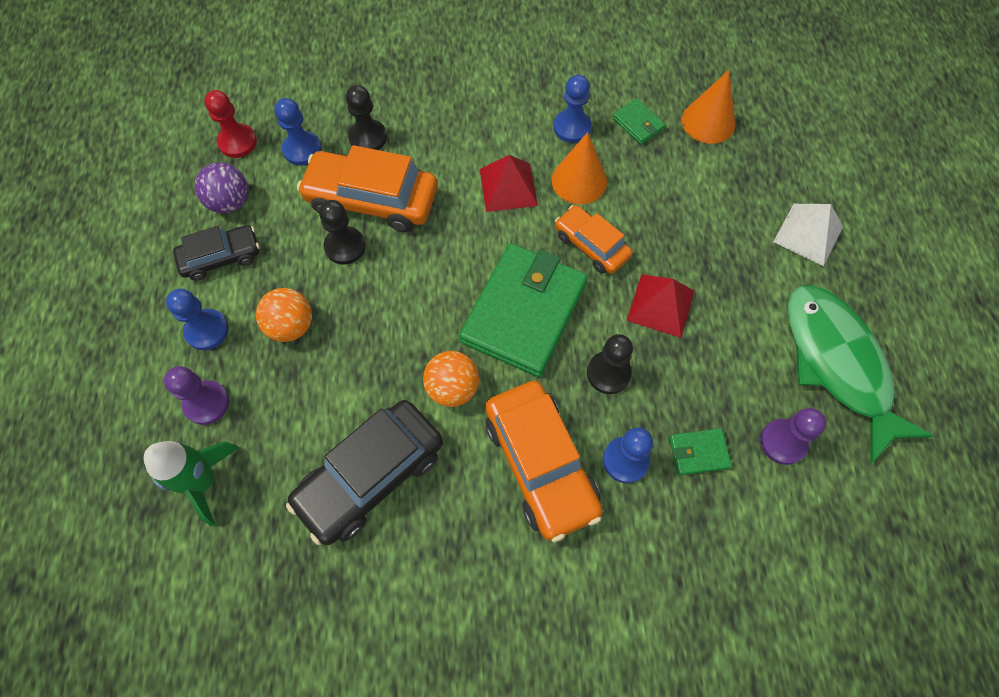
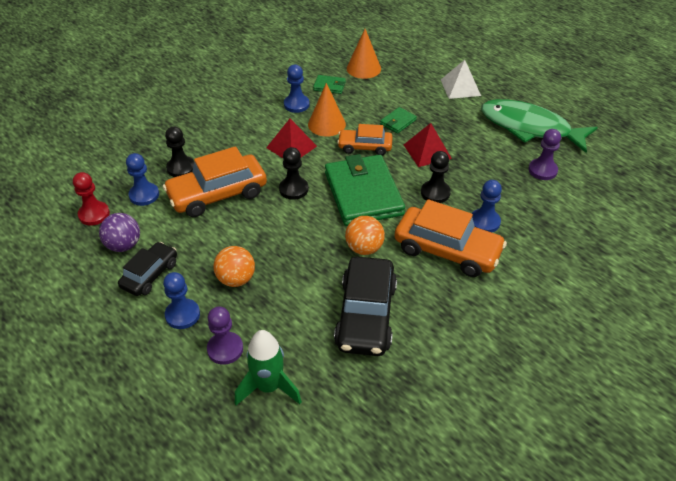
camera: 40 degrees left, 20 degrees down
black pawn [319,200,366,265] -> black pawn moved to [279,147,308,200]
green wallet [669,428,732,475] -> green wallet moved to [380,107,417,134]

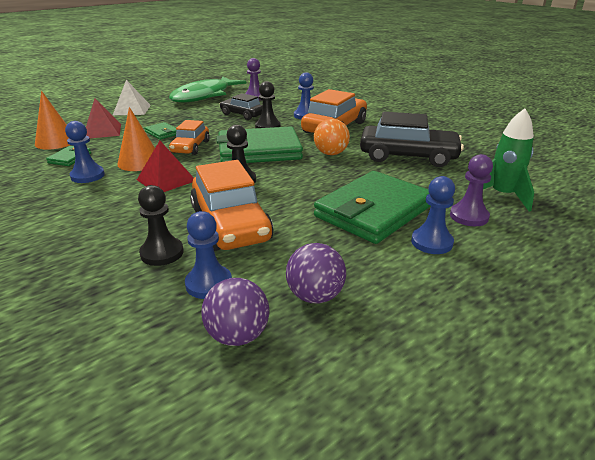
camera: 85 degrees left, 15 degrees down
red pawn [73,172,110,226] -> purple ball [201,278,269,346]
black car [118,242,177,296] -> black car moved to [220,93,262,120]
orange ball [213,246,255,287] -> green wallet [314,171,430,244]
red pyramid [404,123,452,167] -> red pyramid moved to [86,98,121,138]

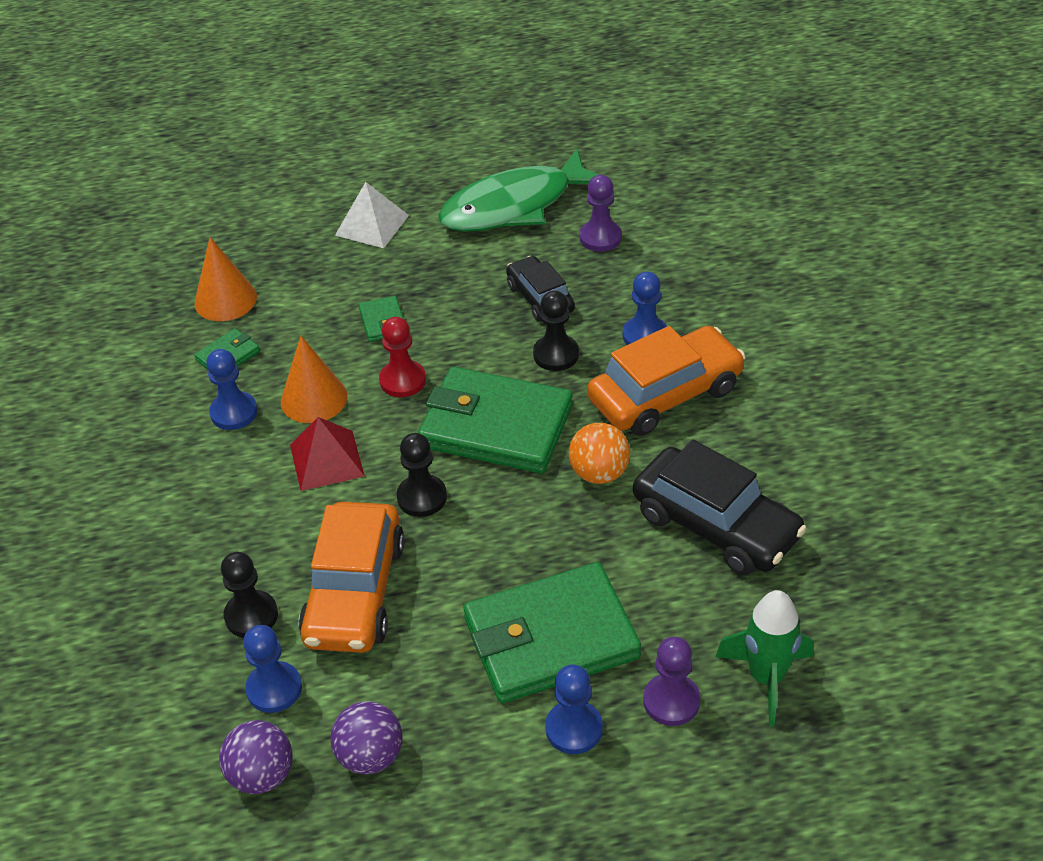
camera: 30 degrees right, 15 degrees up
red pyramid [86,98,121,138] -> none
orange car [169,120,210,155] -> red pawn [379,317,426,397]

